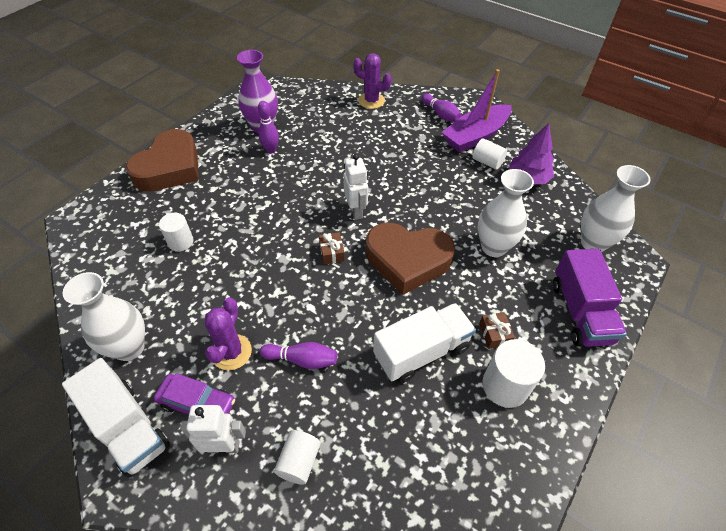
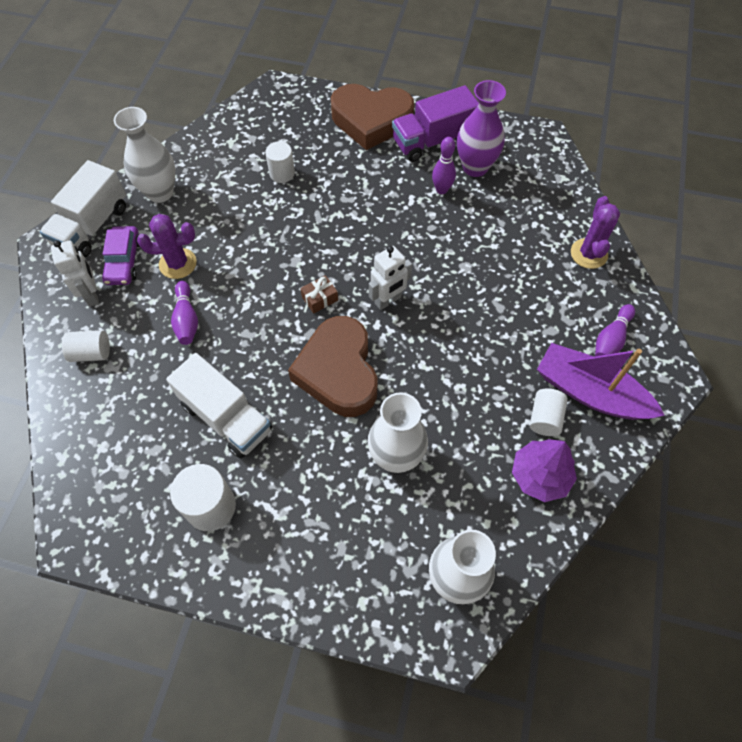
camera: 70 degrees right, 10 degrees up
brown gift [479,312,515,349] -> none
purple truck [553,248,627,347] -> purple truck moved to [392,85,479,162]

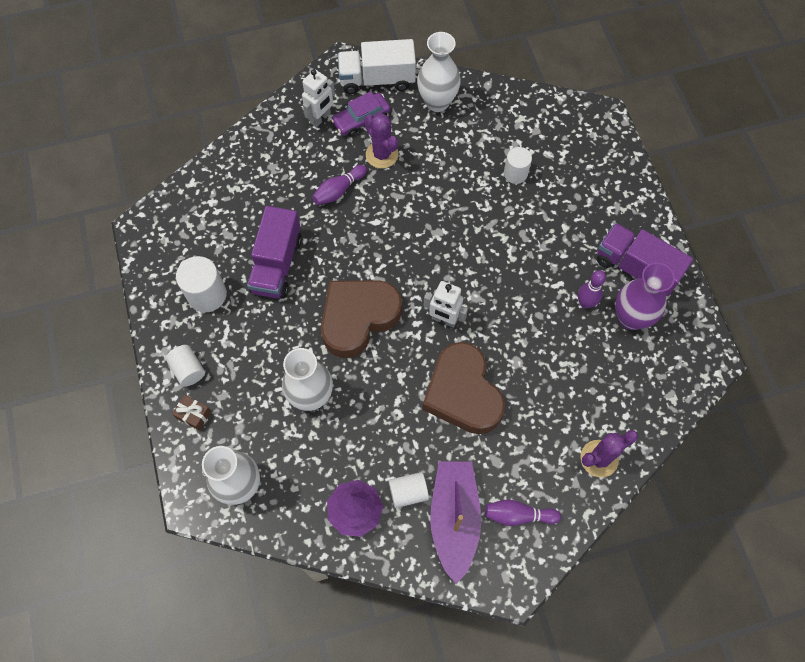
camera: 60 degrees right, 5 degrees up
white cylinder [62,330,110,362] -> white cylinder moved to [166,345,205,387]
white truck [166,353,272,458] -> purple truck [247,206,302,299]
brown gift [300,275,338,314] -> brown gift moved to [172,395,211,431]
brown heart [331,84,414,150] -> brown heart moved to [422,342,505,434]

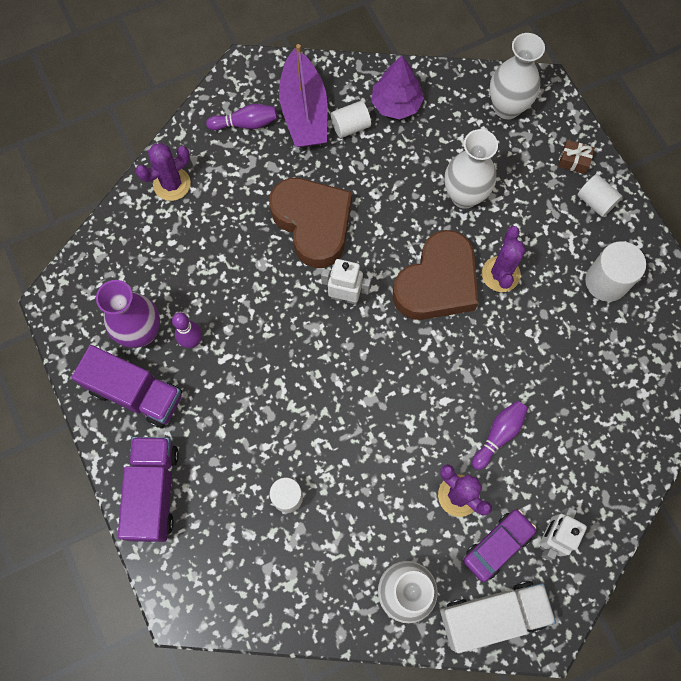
camera: 170 degrees right, 5 degrees up
purple truck [247,206,302,299] -> purple truck moved to [118,437,179,542]
none -> purple cactus [482,226,526,292]

